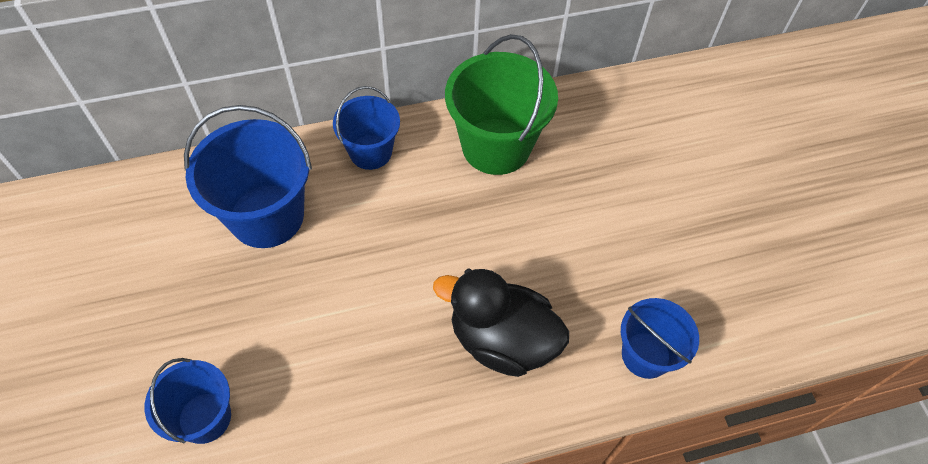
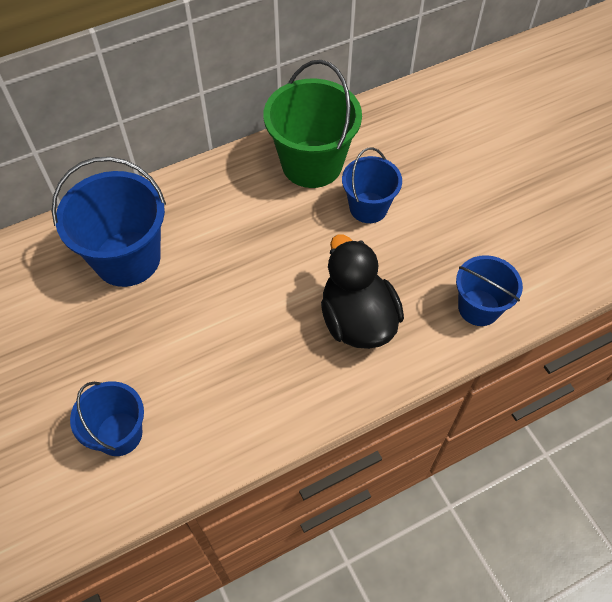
camera: 10 degrees left, 0 degrees up
blue bucket [333,86,400,170] -> blue bucket moved to [342,148,402,223]
black duck [433,269,569,377] -> black duck turned 60 degrees clockwise [321,235,404,349]

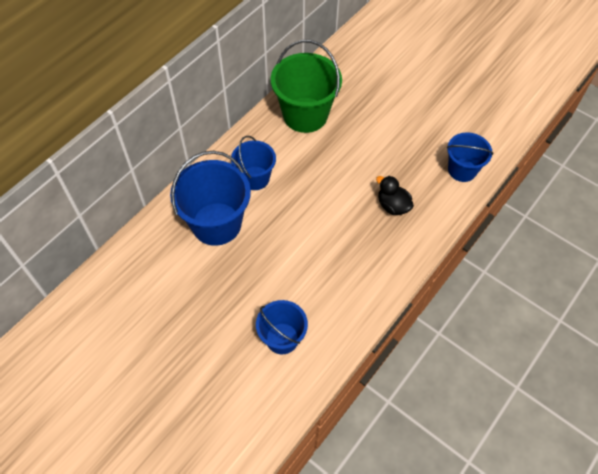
camera: 25 degrees left, 0 degrees up
black duck [321,235,404,349] -> black duck [376,176,414,215], size x0.56
blue bucket [342,148,402,223] -> blue bucket moved to [231,136,276,190]

